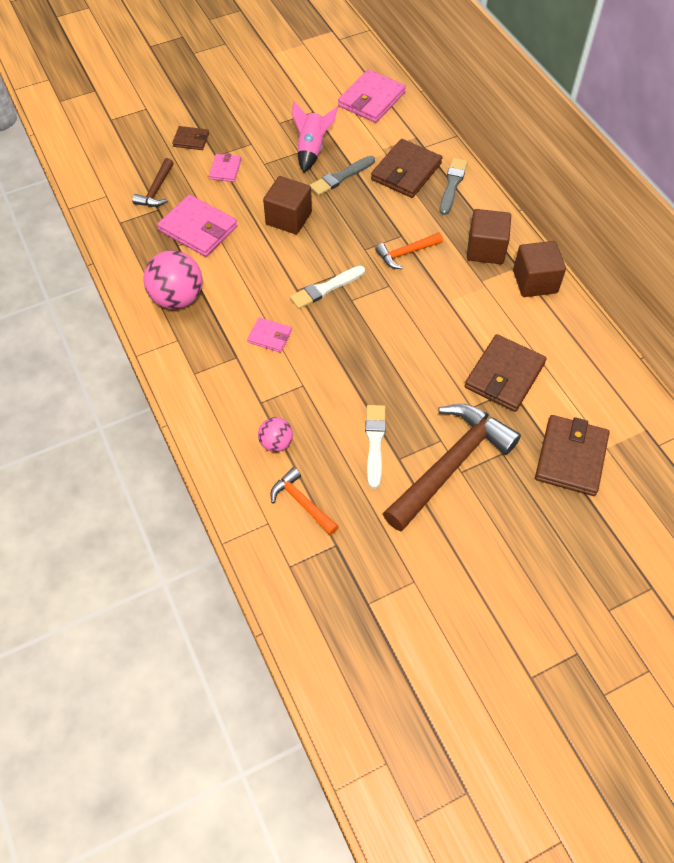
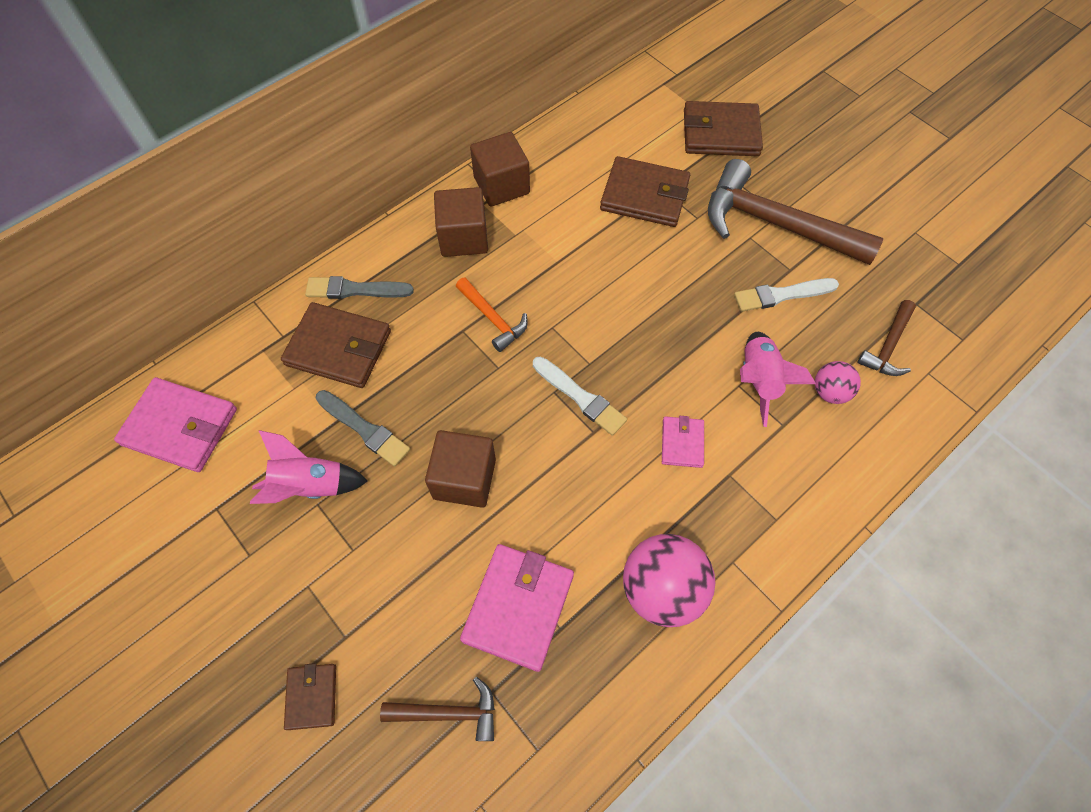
camera: 105 degrees left, 5 degrees up
pink wallet [209,153,241,182] -> none
orange hammer [271,467,339,535] -> brown hammer [857,300,916,376]
none -> pink rocket [740,332,816,427]

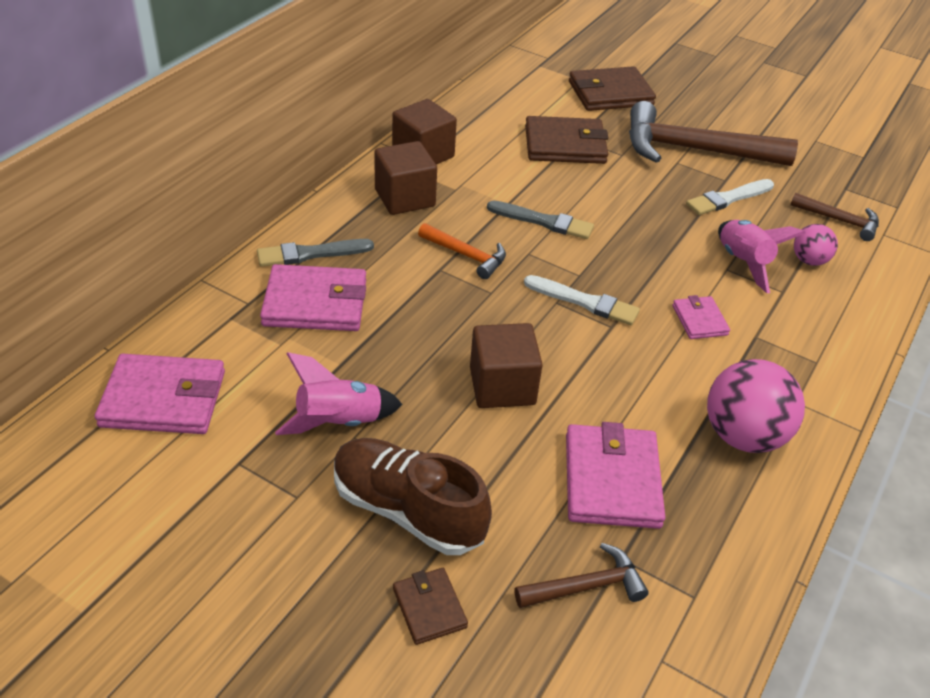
camera: 20 degrees left, 20 degrees down
brown wallet [281,302,391,388] -> pink wallet [260,264,366,331]
grey brush [316,390,410,466] -> grey brush moved to [487,200,594,239]
brown hammer [857,300,916,376] -> brown hammer turned 75 degrees counterclockwise [790,193,879,241]
none -> brown shoe [334,438,492,555]

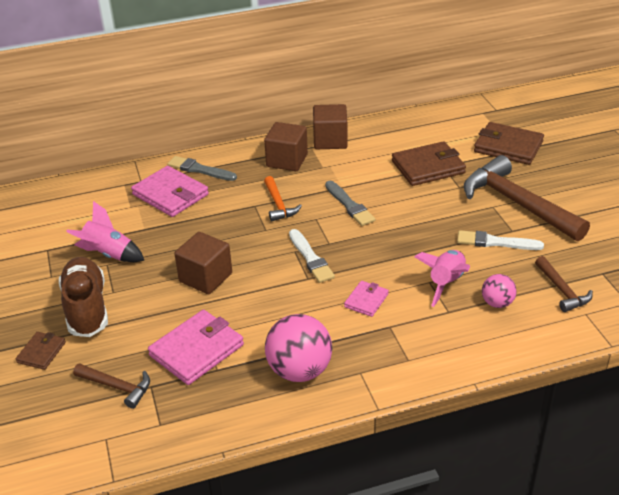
camera: 45 degrees right, 5 degrees down
pink wallet [95,354,225,434] -> none
brown wallet [525,116,609,164] -> brown wallet turned 60 degrees counterclockwise [392,141,466,186]

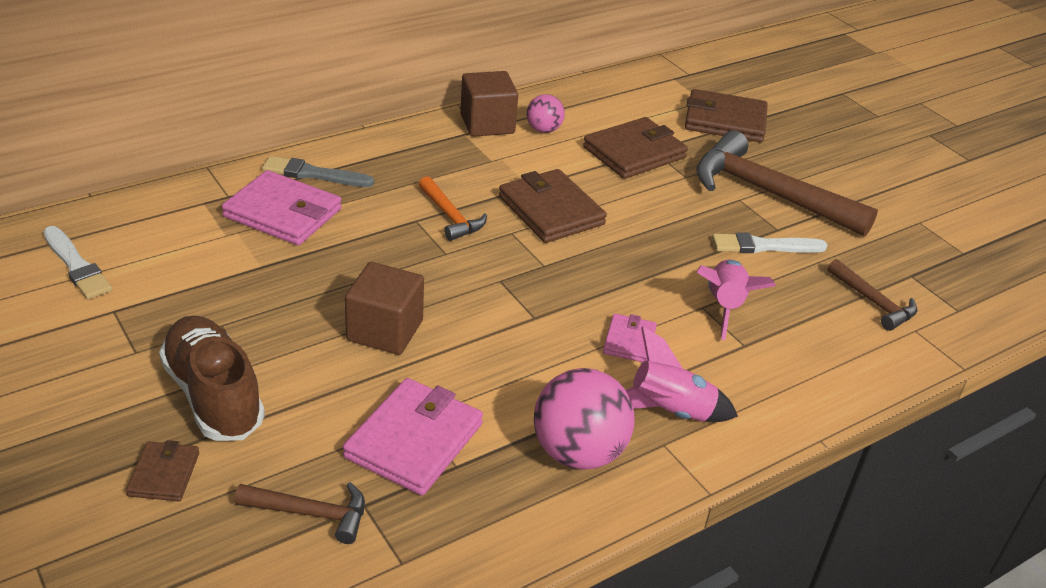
camera: 20 degrees left, 0 degrees up
pink rocket [66,201,145,262] -> pink rocket moved to [626,327,738,422]
brown cube [264,122,308,171] -> none
white brush [289,229,335,283] -> white brush moved to [44,226,112,299]
grey brush [325,181,375,226] -> brown wallet [499,169,607,243]
pink ball [482,274,517,308] -> pink ball moved to [527,94,565,133]

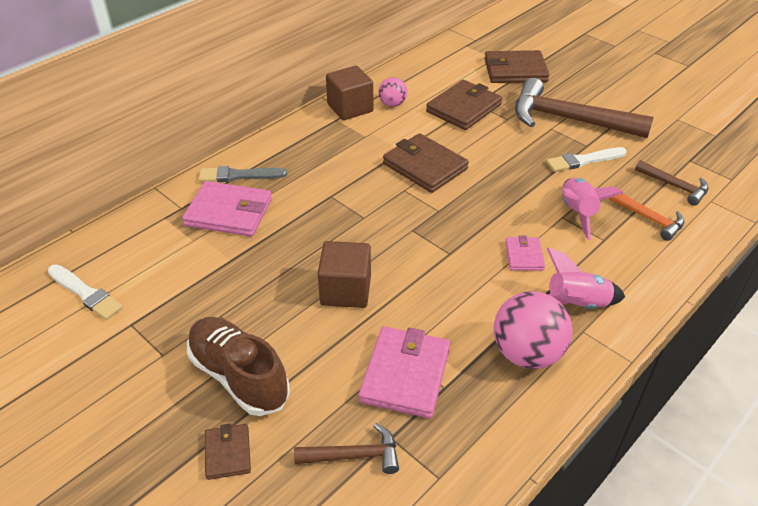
camera: 10 degrees left, 5 degrees up
orange hammer [419,176,487,241] -> orange hammer moved to [609,194,684,241]

